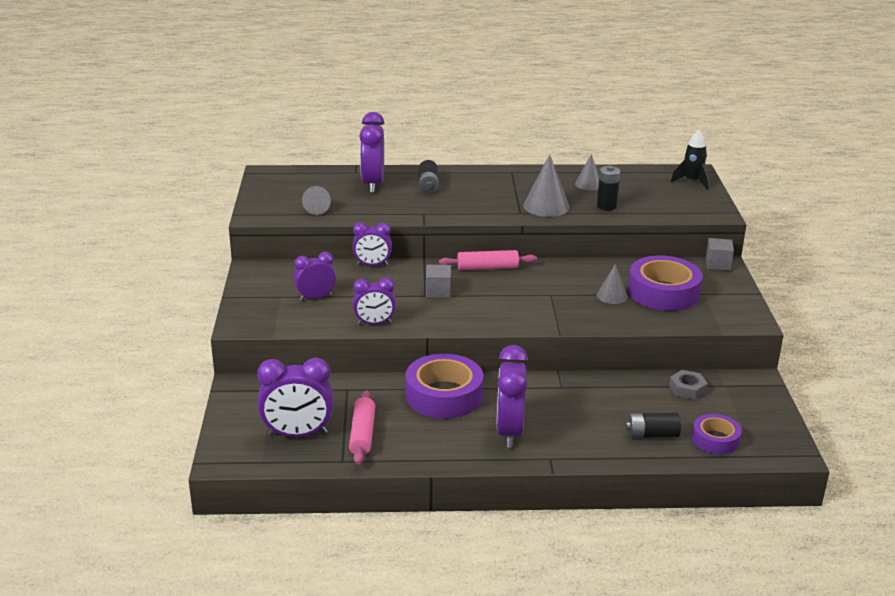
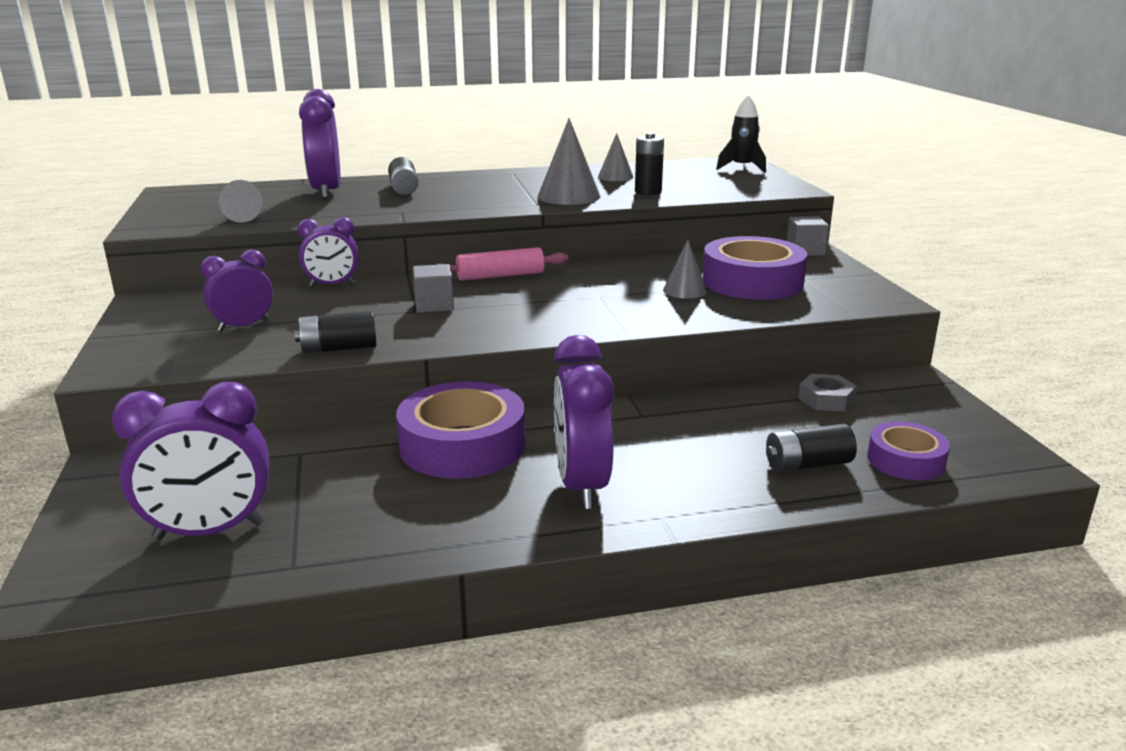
camera: 10 degrees left, 5 degrees down
pink rolling pin [349,390,375,465] -> none
purple clock [353,278,396,325] -> black battery [294,311,377,354]

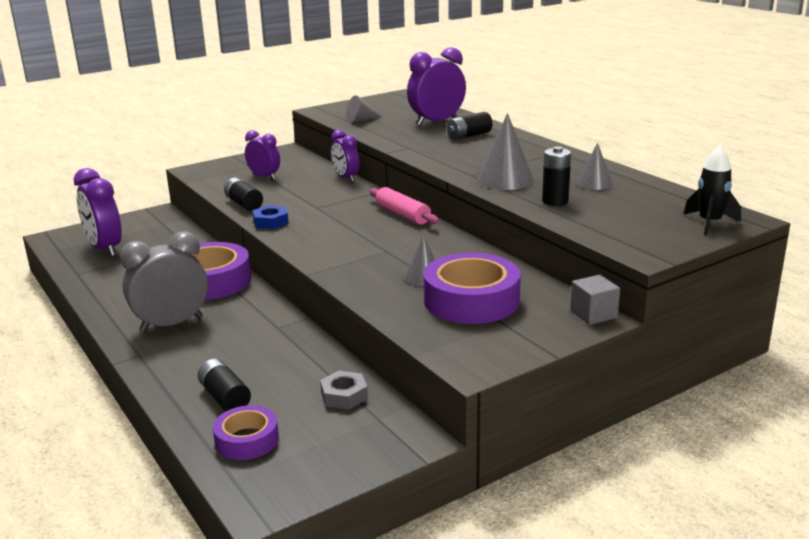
camera: 70 degrees right, 0 degrees up
grey cube [413,264,454,313] -> none
purple clock [554,335,614,509] -> grey clock [120,231,208,332]
none -> blue nut [252,205,289,229]

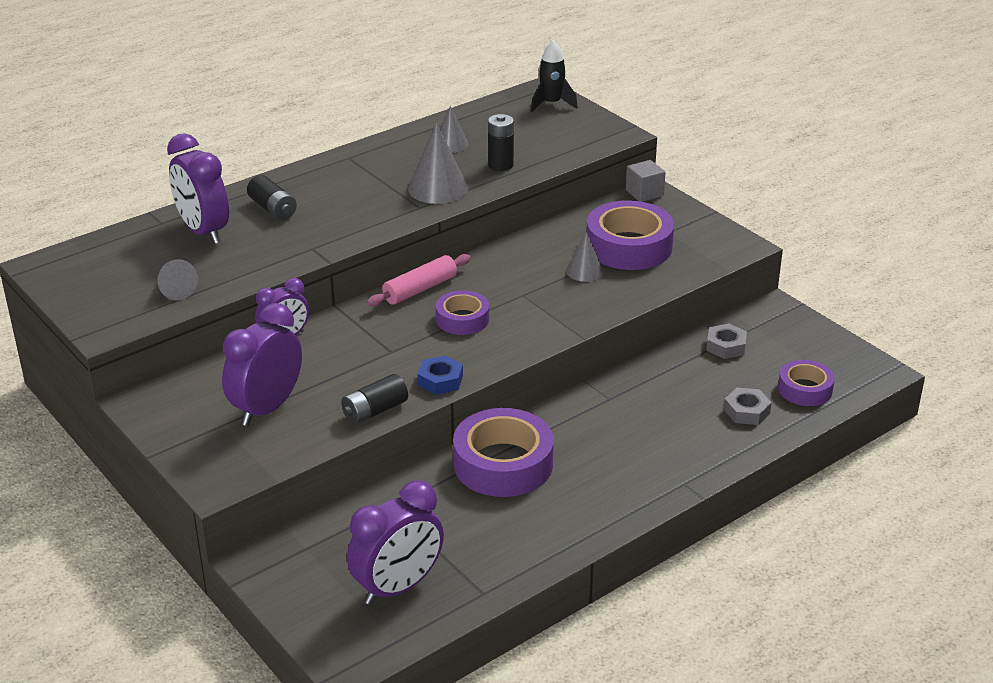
camera: 95 degrees left, 10 degrees up
grey clock [120,231,208,332] -> none
black battery [198,359,251,411] -> grey nut [724,388,772,425]
purple clock [245,130,280,180] -> purple clock [222,303,302,426], size x1.59
none -> purple tape [436,290,489,335]

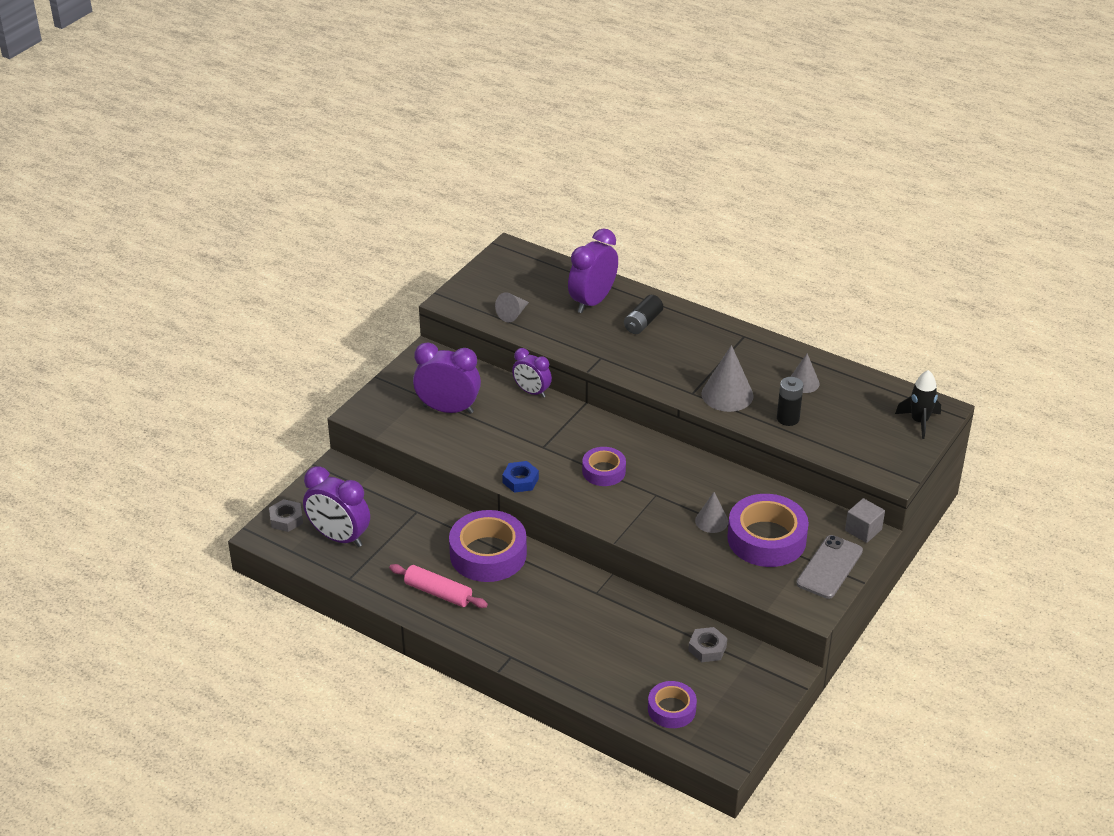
camera: 70 degrees right, 5 degrees up
black battery [341,374,408,424] -> none
pink rolling pin [367,254,471,306] -> pink rolling pin moved to [389,564,488,608]
grey nut [724,388,772,425] -> grey nut moved to [269,499,303,532]
none -> grey phone [796,535,863,599]

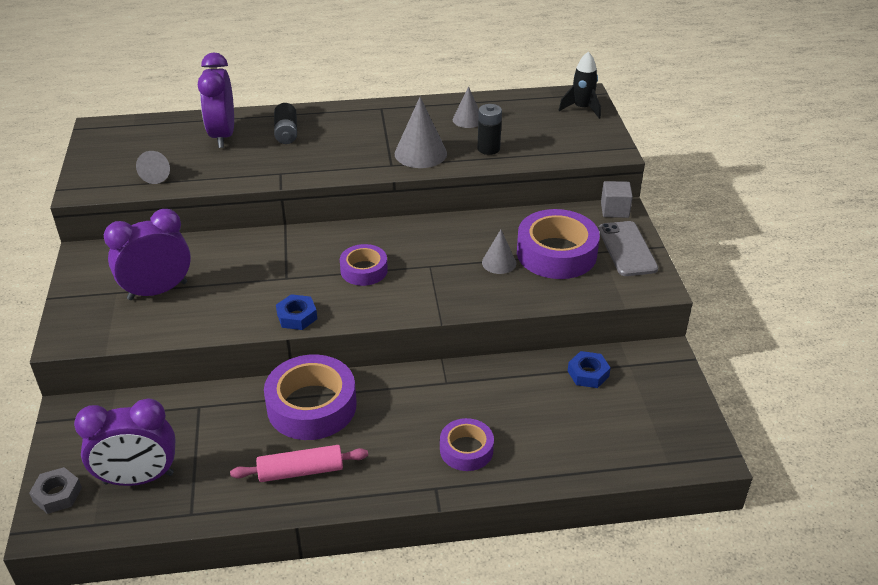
camera: 40 degrees left, 0 degrees up
purple clock [512,348,552,398] -> none
purple tape [648,681,697,728] -> purple tape moved to [440,418,494,471]
grey nut [688,627,727,662] -> blue nut [568,351,611,388]

